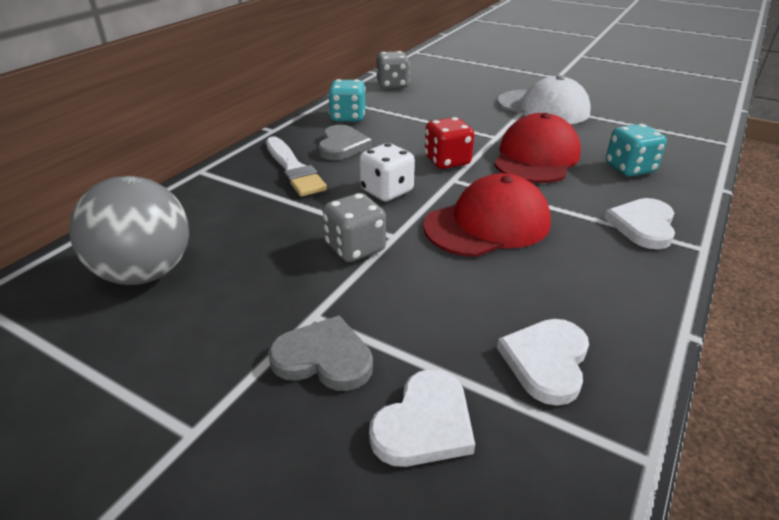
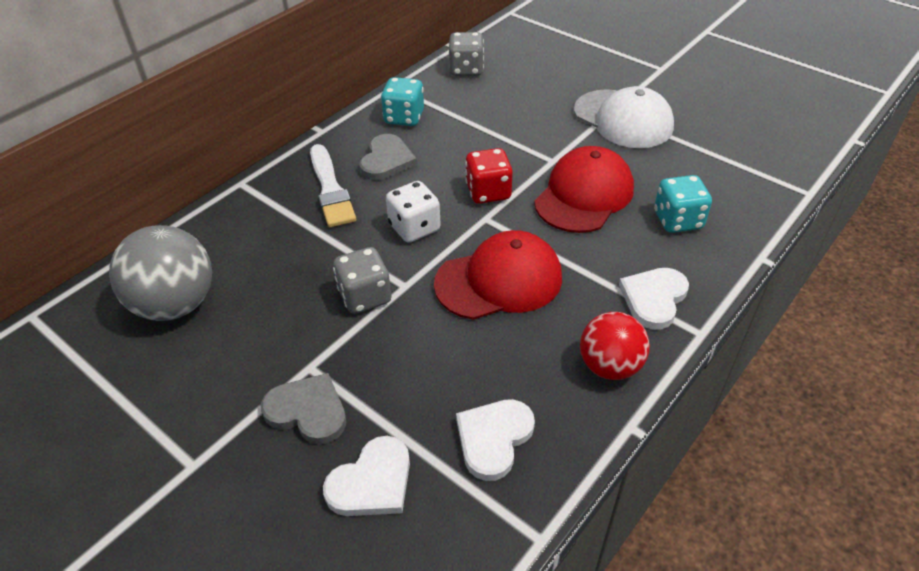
camera: 10 degrees right, 10 degrees up
none -> red ball [580,312,650,380]

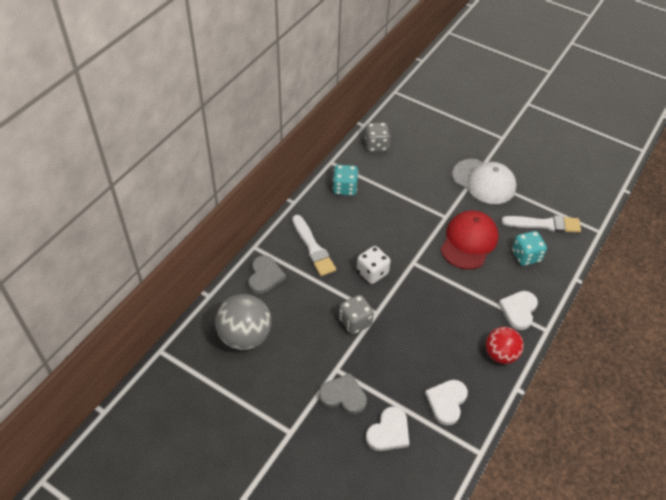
camera: 10 degrees left, 5 degrees up
grey heart [359,134,417,180] -> grey heart moved to [248,255,286,294]
red cap [434,230,562,320] -> none
red dice [465,148,513,204] -> none
none -> white brush [501,215,581,233]

